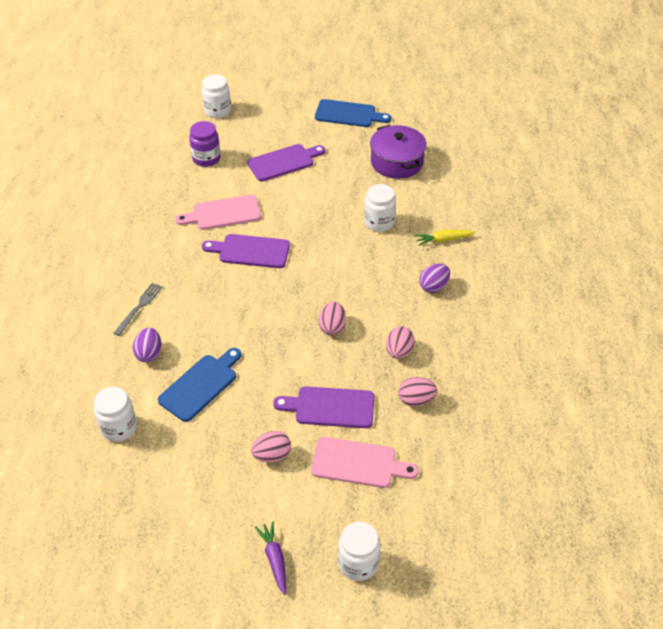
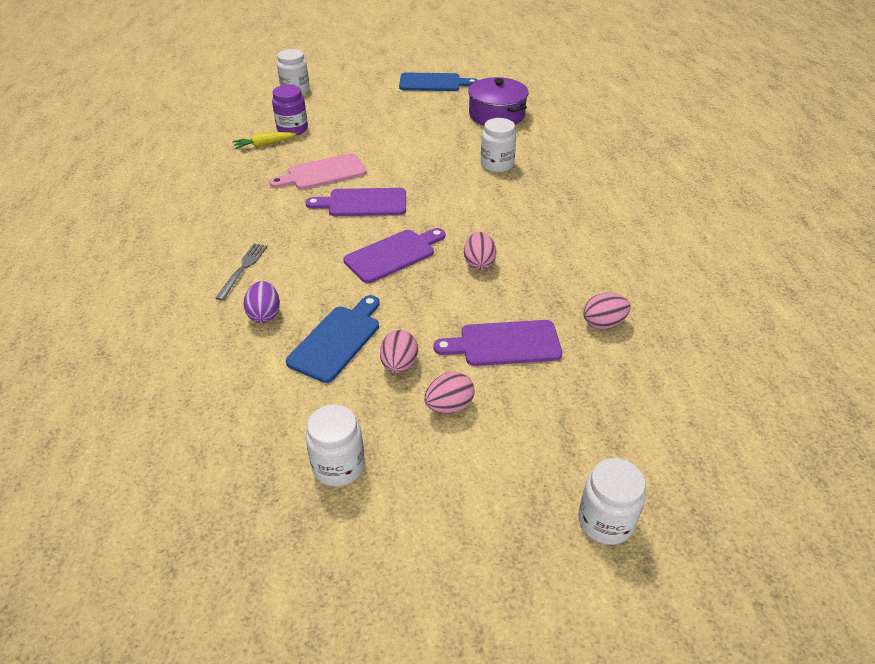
camera: 10 degrees left, 5 degrees down
white jar [94,387,137,442] -> white jar moved to [306,404,365,487]
purple cutting board [247,144,326,181] -> purple cutting board moved to [343,228,445,283]
purple carrot [255,521,286,595] -> none
pink cutting board [311,437,419,488] -> none
pink egg [386,326,415,359] -> pink egg moved to [380,330,418,373]
yellow carrot [415,230,475,246] -> yellow carrot moved to [232,132,296,149]
purple egg [419,263,450,293] -> none

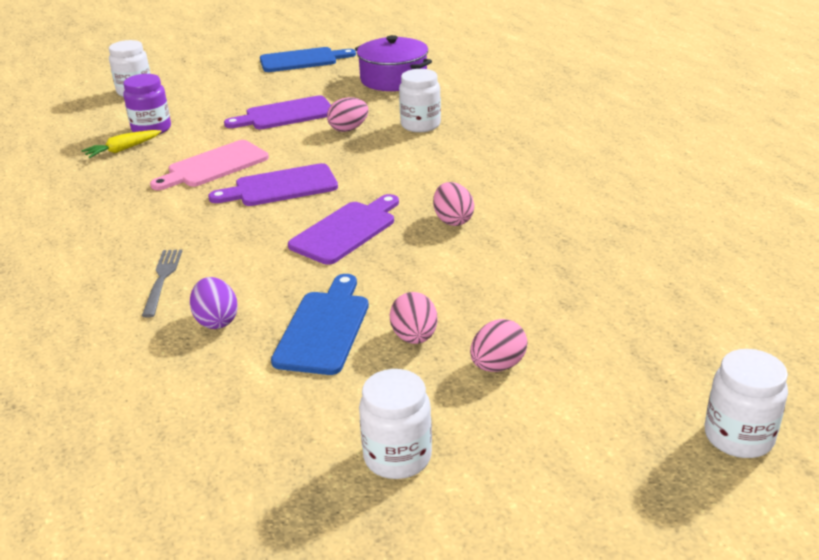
camera: 15 degrees left, 10 degrees down
purple cutting board [433,320,562,366] -> purple cutting board moved to [224,96,331,129]
pink egg [583,293,631,329] -> pink egg moved to [327,97,368,132]

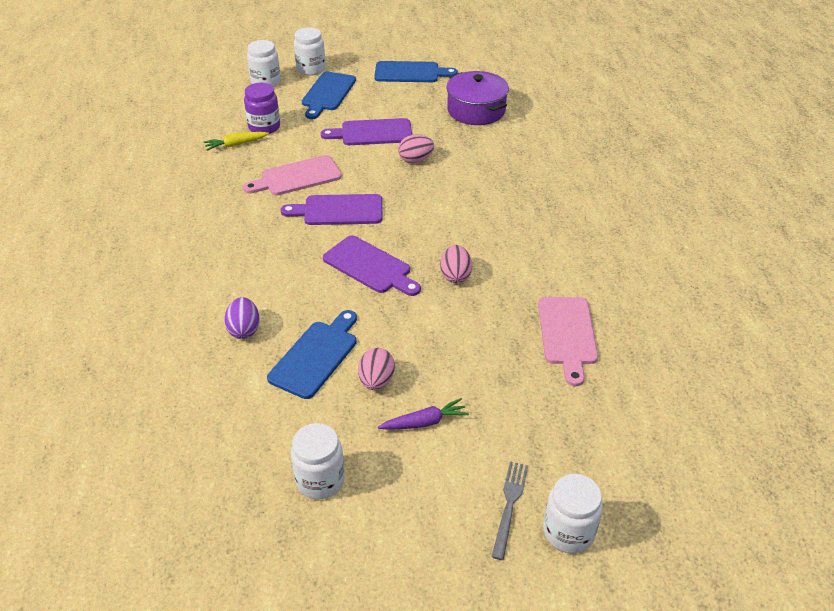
camera: 15 degrees right, 10 degrees up
grey fork [142,249,182,318] -> grey fork moved to [491,461,528,560]
purple cutting board [288,194,399,265] -> purple cutting board turned 75 degrees clockwise [323,235,421,296]
white jar [399,69,441,132] -> white jar moved to [294,27,326,76]
pink egg [470,319,528,372] -> purple carrot [378,398,469,430]
none -> blue cutting board [302,72,356,119]
none -> pink cutting board [538,297,598,386]

